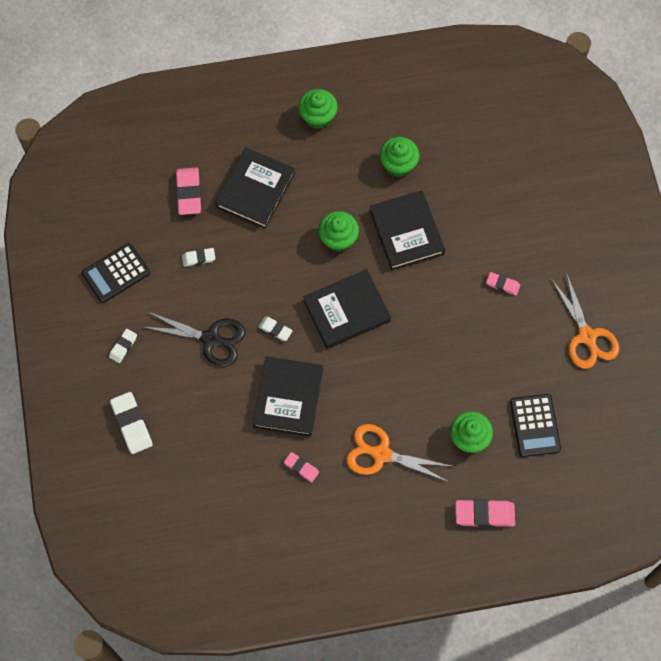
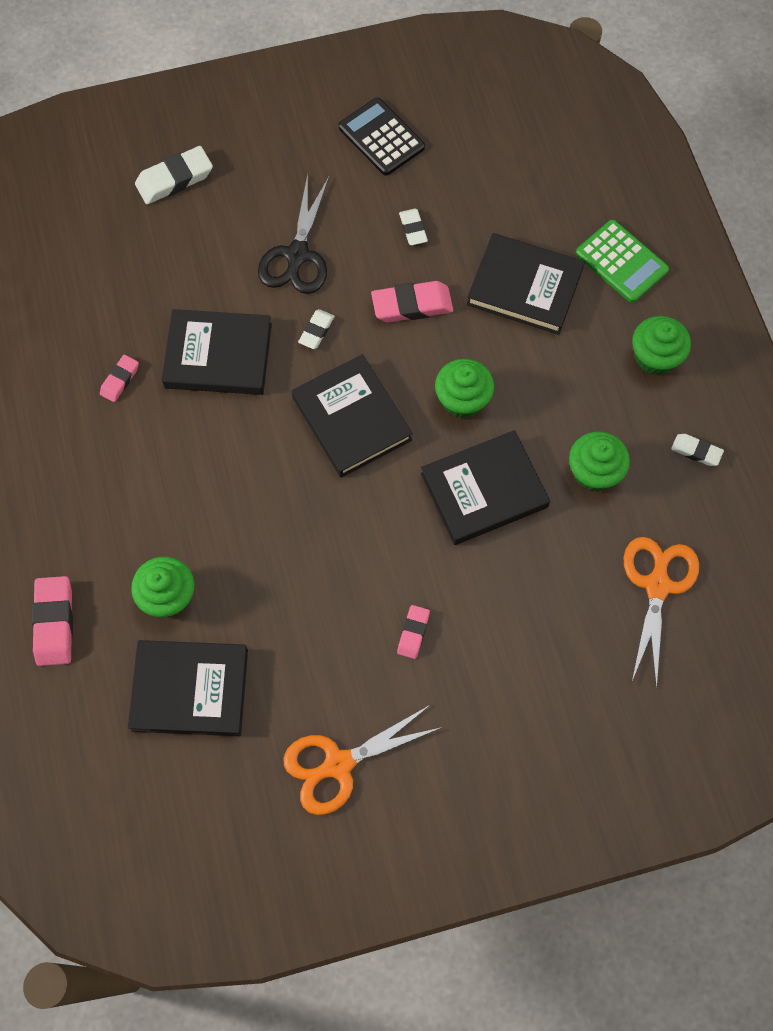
camera: 85 degrees right, 0 degrees up
white eraser [109,329,137,363] -> white eraser moved to [671,434,724,466]
pink eraser [176,168,201,215] -> pink eraser moved to [371,281,453,322]
orange scissors [346,424,454,482] -> orange scissors moved to [623,537,699,689]
black calculator [510,394,561,457] -> black book [128,640,248,736]
none -> green calculator [575,220,669,303]

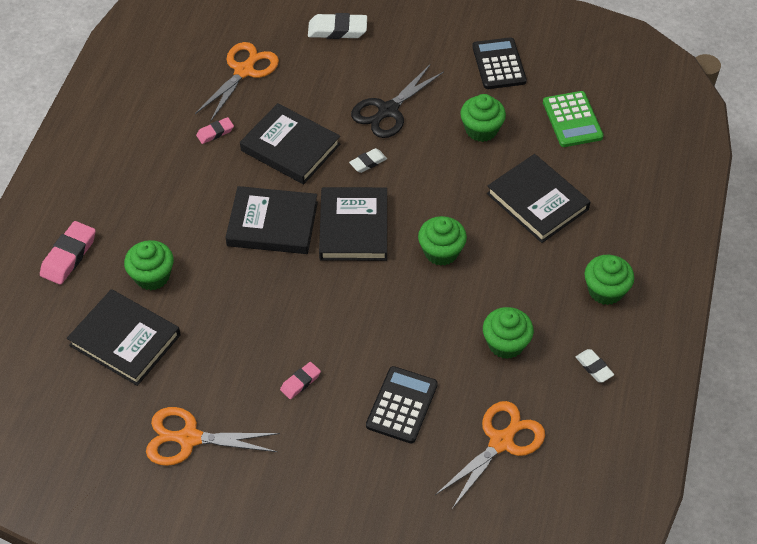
camera: 30 degrees right, 15 degrees down
pink eraser [371,281,453,322] -> none
white eraser [399,209,428,245] -> green cupcake [460,94,506,142]
black book [421,430,550,545] -> black book moved to [225,186,318,254]
green calculator [575,220,669,303] -> green calculator moved to [543,91,604,147]
none -> orange scissors [195,42,279,122]
none -> black calculator [366,366,438,443]

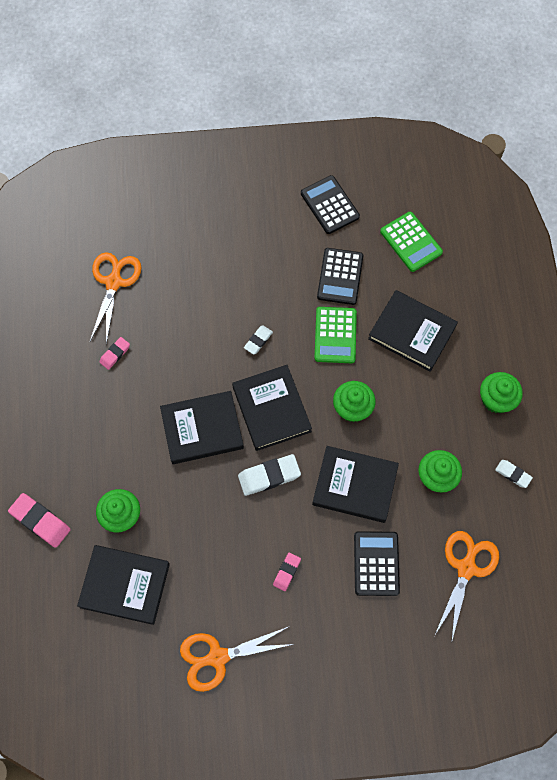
camera: 20 degrees left, 15 degrees up
pink eraser [40,221,96,285] -> pink eraser turned 60 degrees counterclockwise [8,493,71,548]
black book [240,103,340,184] -> black book moved to [312,446,399,523]
white eraser [308,13,367,39] -> white eraser moved to [238,454,301,496]
black scissors [351,64,444,138] -> none
green cupcake [460,94,506,142] -> black calculator [317,248,363,305]
none -> green calculator [314,307,357,363]

